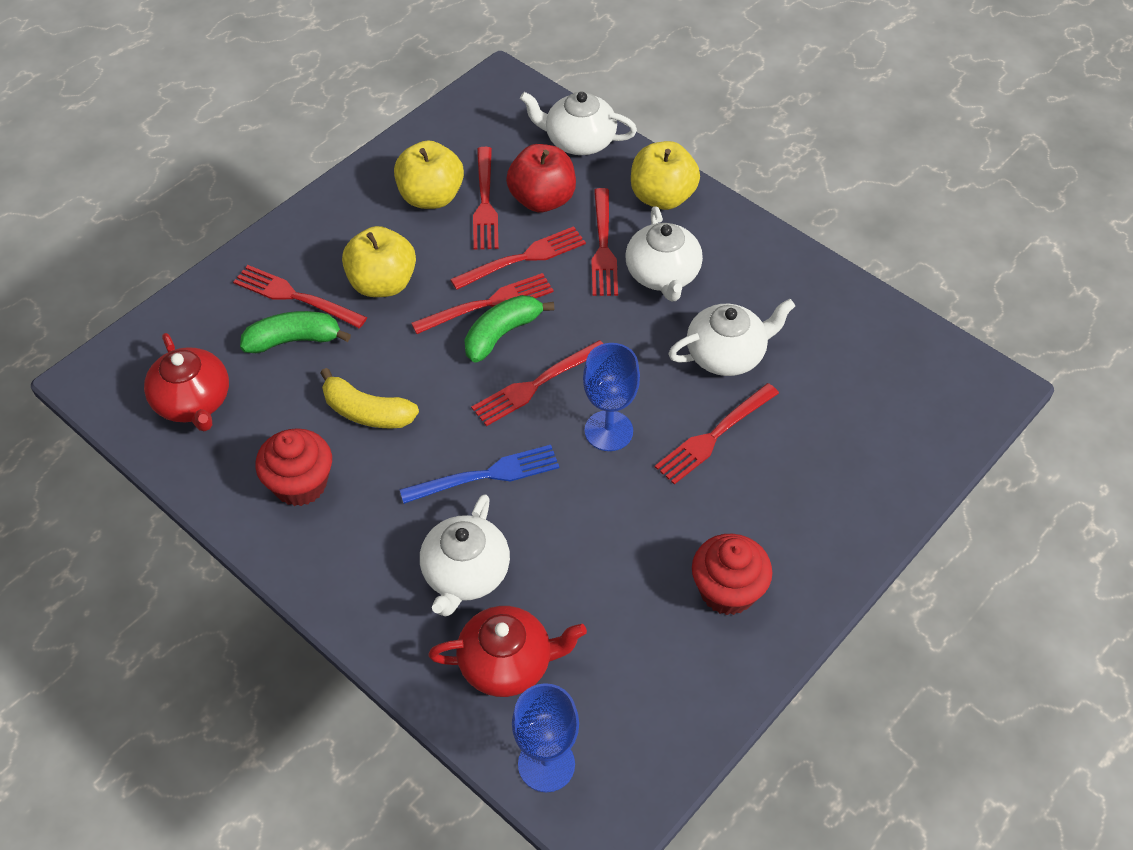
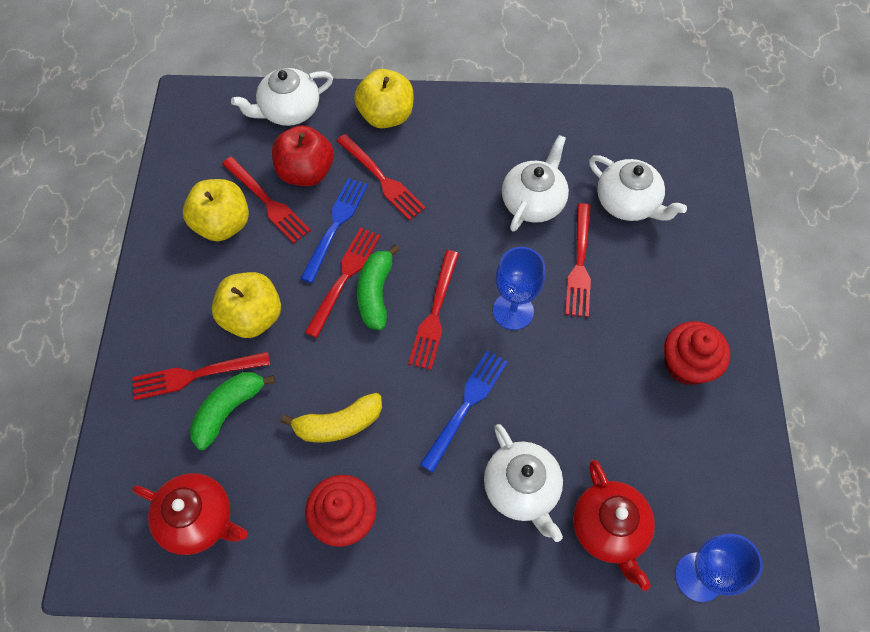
camera: 40 degrees left, 10 degrees up
red teapot [428,606,587,697] -> red teapot turned 120 degrees clockwise [573,460,655,591]
red fork [450,226,586,290] -> blue fork [300,178,368,283]
white teapot [625,206,703,302] -> white teapot moved to [589,155,687,221]

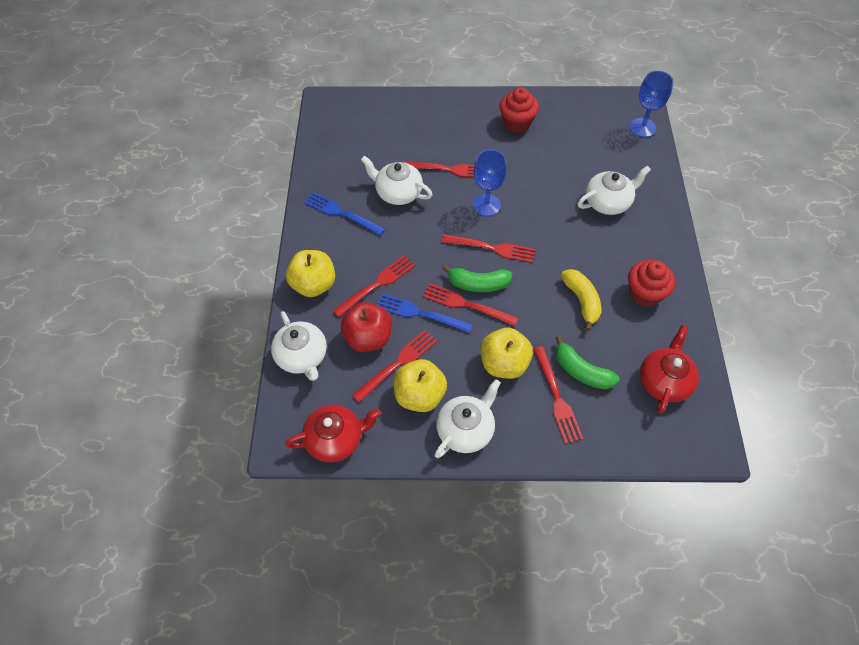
camera: 90 degrees left, 5 degrees down
blue fork [420,350,508,472] -> blue fork moved to [304,192,385,236]
red teapot [573,460,655,591] -> red teapot moved to [285,405,381,462]
white teapot [589,155,687,221] -> white teapot moved to [435,379,501,458]

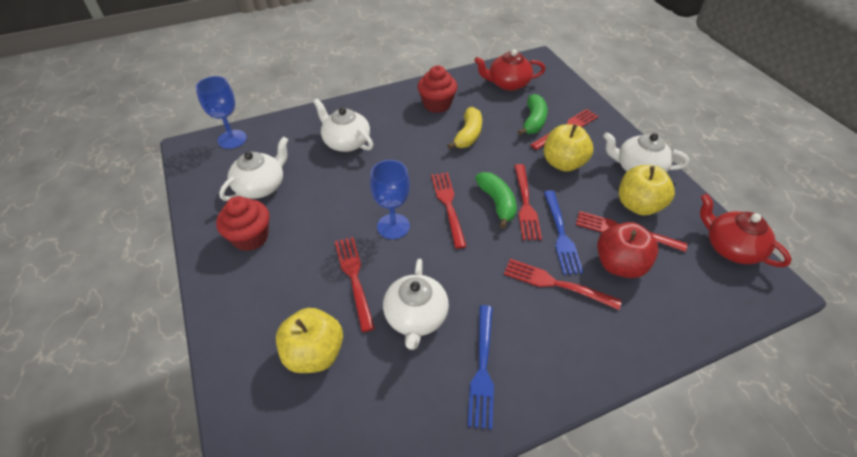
camera: 115 degrees left, 10 degrees down
white teapot [271,311,327,381] -> white teapot moved to [219,136,289,201]
yellow apple [286,250,335,297] -> yellow apple moved to [276,308,343,373]
yellow banana [561,269,602,331] -> yellow banana turned 150 degrees clockwise [447,107,482,149]

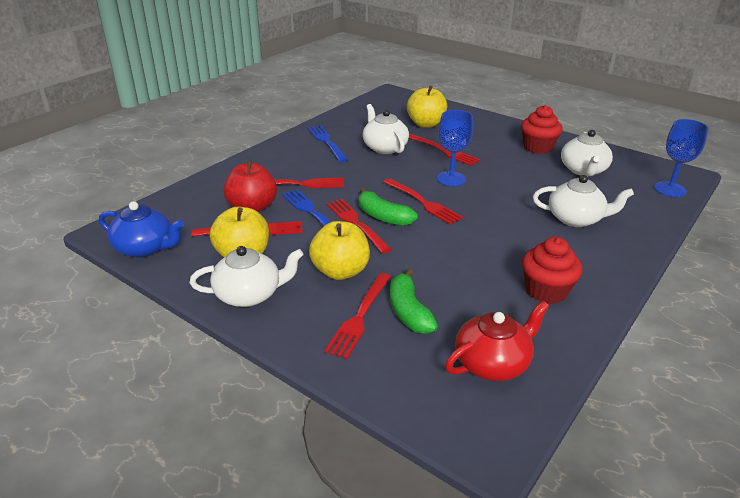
camera: 150 degrees right, 15 degrees down
yellow banana [447,107,482,149] -> none
red teapot [700,194,792,267] -> blue teapot [99,201,184,258]

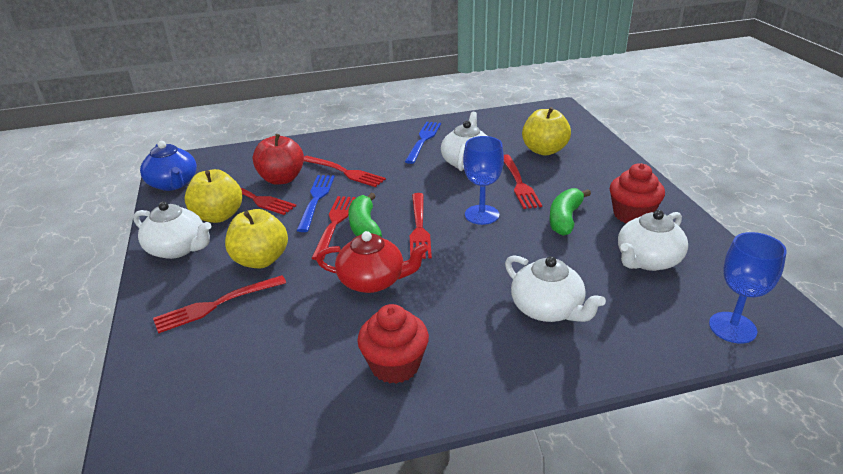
camera: 40 degrees right, 0 degrees up
green banana [390,269,438,334] -> green banana moved to [549,188,591,236]
red teapot [445,301,549,381] -> red teapot moved to [316,231,429,293]

